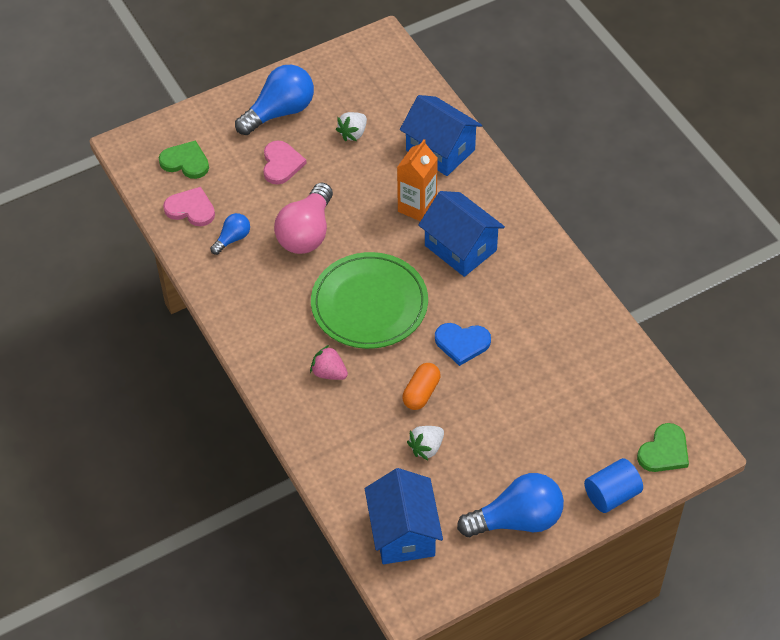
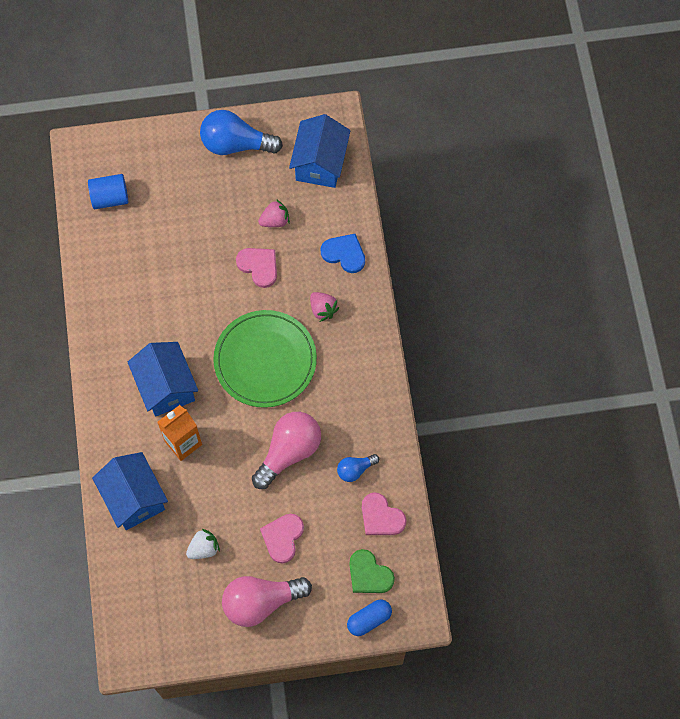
camera: 160 degrees left, 15 degrees up
blue light bulb [235,65,314,135] -> pink light bulb [222,576,312,627]
orange capsule [402,363,440,410] -> pink heart [236,248,277,288]
white strawberry [407,426,444,460] -> pink strawberry [258,199,290,227]
blue heart [435,323,491,366] -> blue heart moved to [320,234,365,273]
blue cylinder [584,458,643,513] -> blue cylinder moved to [88,174,128,209]
green heart [637,423,689,472] -> none
none -> blue capsule [347,599,392,636]

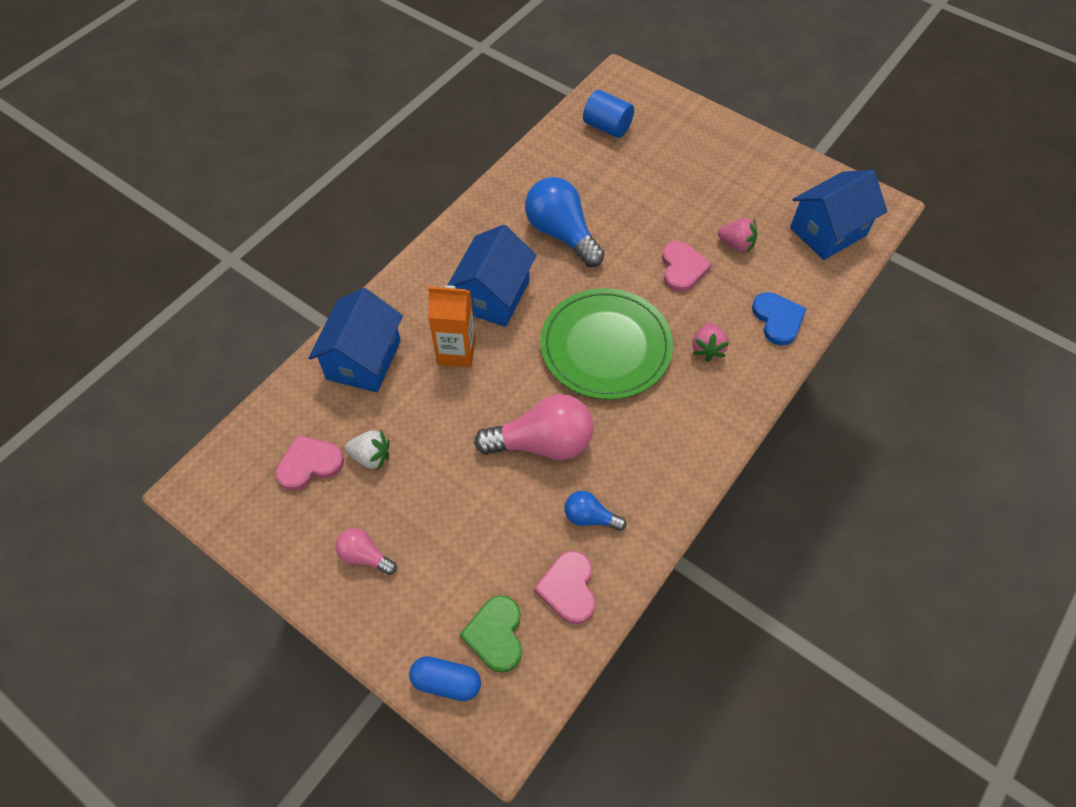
camera: 45 degrees right, 10 degrees down
blue light bulb [200,110,283,155] -> blue light bulb moved to [525,177,605,267]
pink light bulb [222,576,312,627] -> pink light bulb [335,528,397,575], size x0.52
pink heart [260,514,304,564] -> pink heart moved to [276,435,344,491]

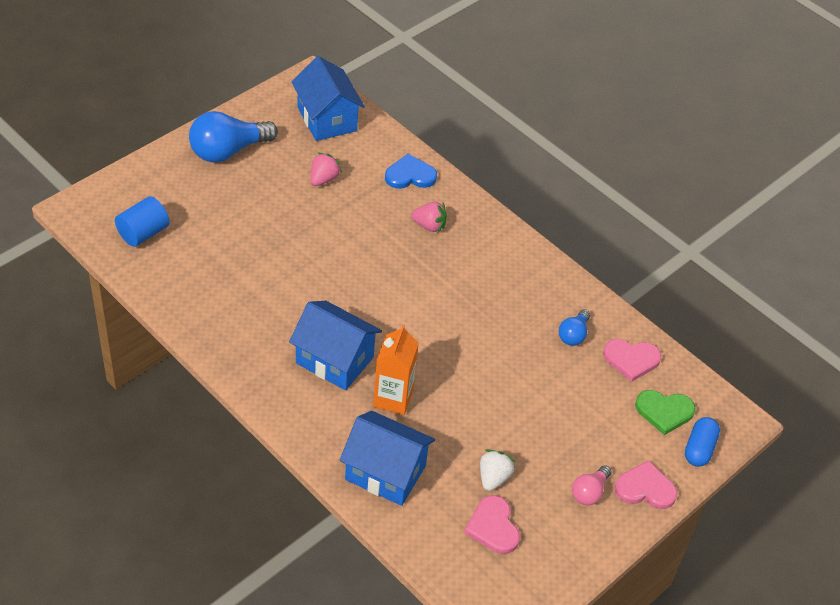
camera: 85 degrees left, 10 degrees down
pink light bulb [474,394,594,460] -> none
blue light bulb [525,177,605,267] -> blue light bulb moved to [189,111,278,163]
green plate [540,288,673,400] -> none
pink heart [662,241,712,292] -> pink heart moved to [614,460,678,509]

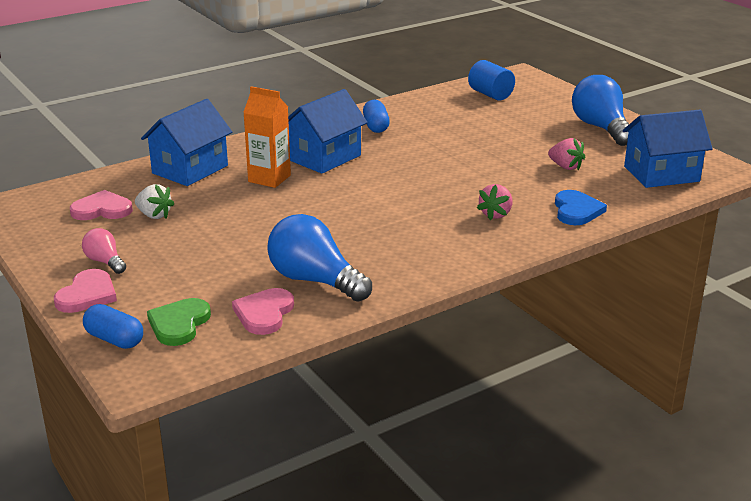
camera: 105 degrees right, 20 degrees down
blue light bulb [559,309,590,346] -> blue light bulb [267,214,372,302], size x1.94
none -> blue capsule [363,100,390,133]

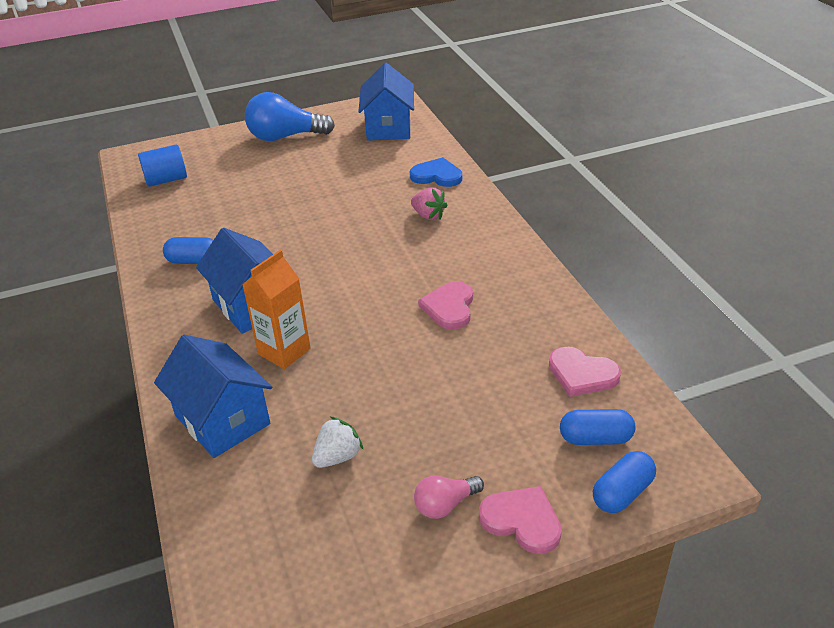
camera: 75 degrees left, 10 degrees up
pink heart [70,190,133,220] -> pink heart moved to [418,281,473,330]
green heart [147,298,211,346] -> blue capsule [560,409,635,445]
blue light bulb [267,214,372,302] -> none
pink strawberry [548,138,585,170] -> none

